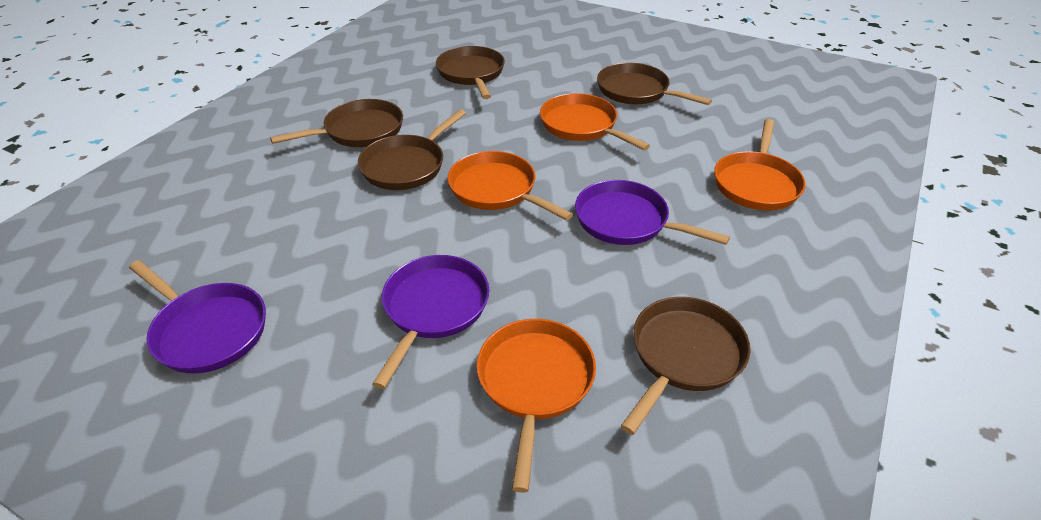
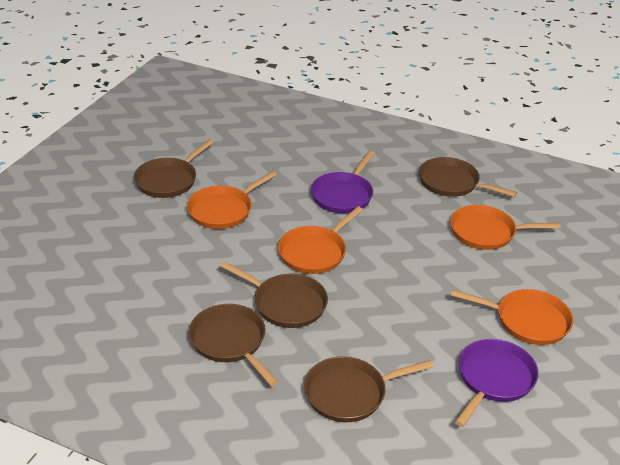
camera: 95 degrees left, 5 degrees down
purple pan [372,255,489,389] -> none
brown pan [436,46,505,99] -> brown pan moved to [304,356,433,422]
orange pan [714,119,806,210] -> orange pan moved to [451,289,573,345]

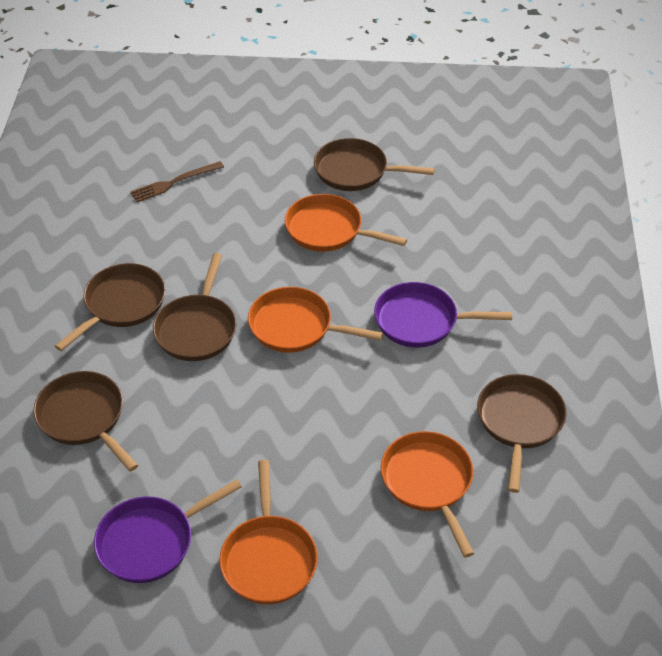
camera: 70 degrees right, 10 degrees up
purple pan [455,339,539,427] -> purple pan turned 135 degrees clockwise [94,479,242,583]
none -> brown fork [130,161,224,202]

